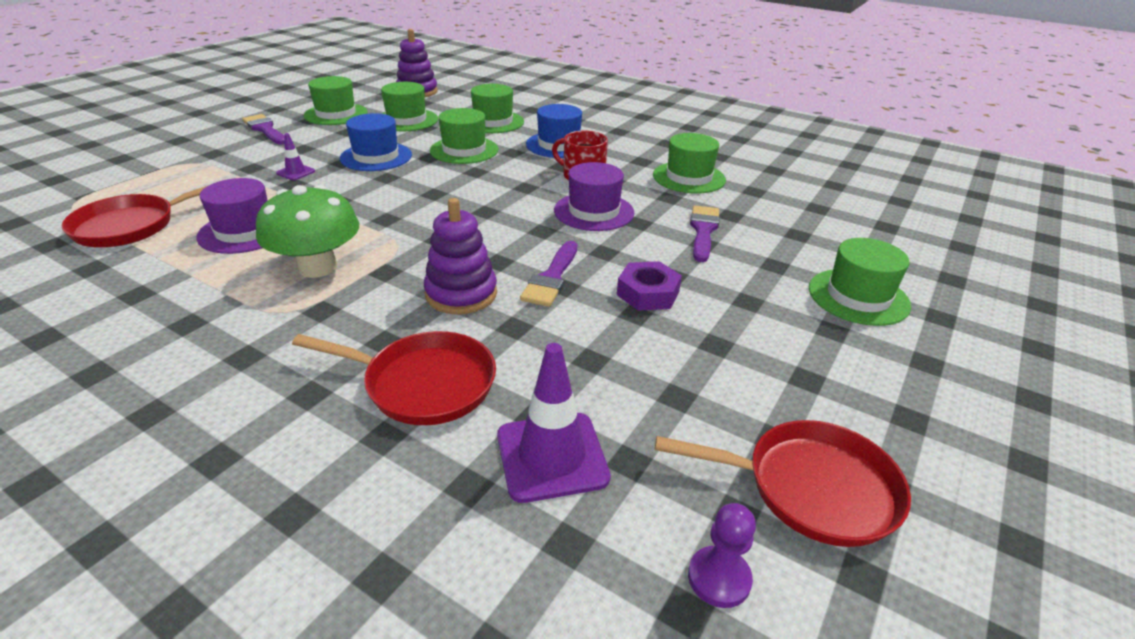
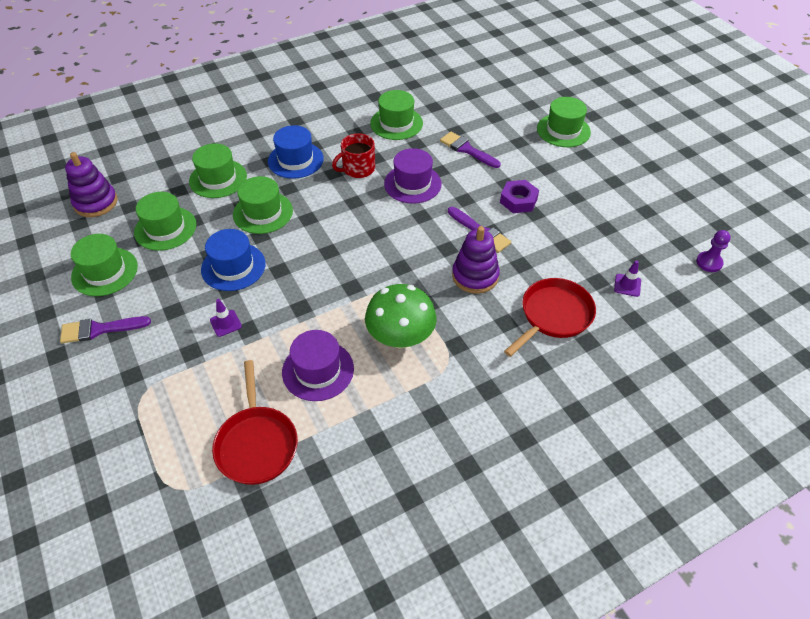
camera: 60 degrees left, 15 degrees up
purple traffic cone [497,343,611,503] -> purple traffic cone [614,260,641,297], size x0.51
red pan [655,420,911,547] -> none

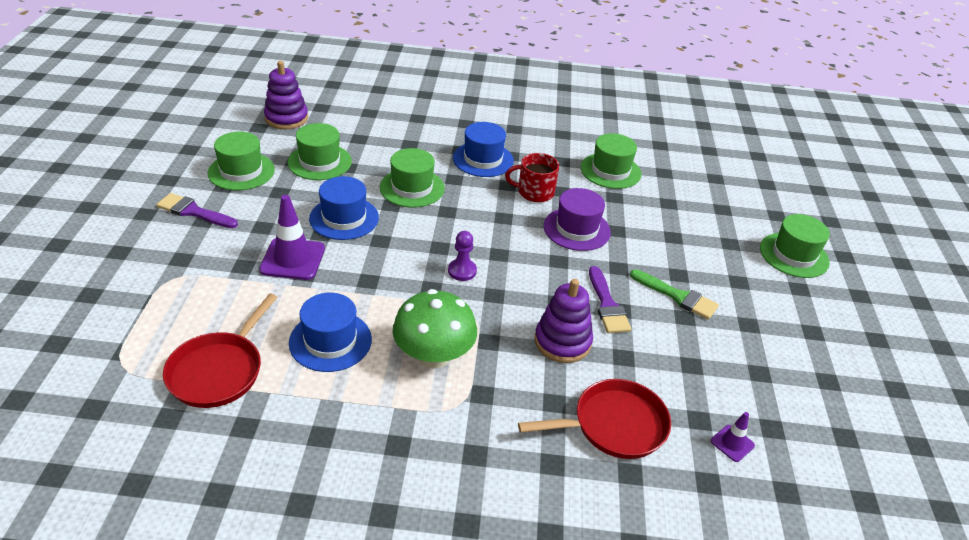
camera: 30 degrees right, 10 degrees down
green hat [189,143,247,198] -> none
purple traffic cone [210,299,242,337] -> purple traffic cone [259,195,325,280], size x1.95
purple hat [282,330,354,401] -> blue hat [289,293,372,372]
purple brush [440,132,501,168] -> none
purple nut [500,180,539,213] -> green brush [630,269,719,320]
purple pawn [696,230,731,272] -> purple pawn moved to [448,231,477,281]

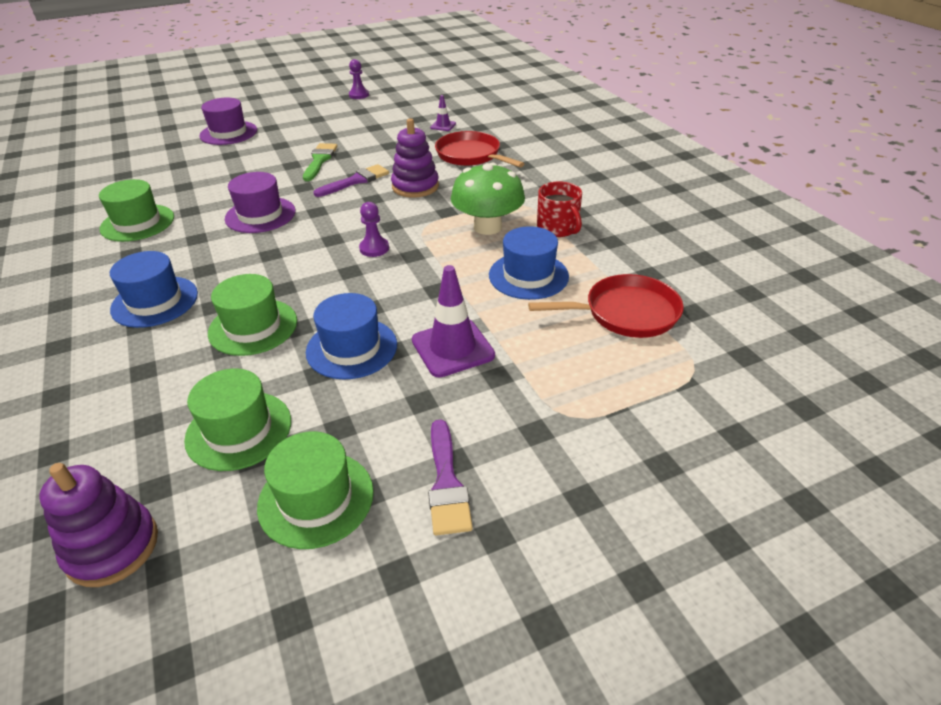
camera: 115 degrees left, 0 degrees up
red mug [505,153,559,202] -> red mug moved to [537,181,582,237]
green hat [760,214,830,278] -> purple hat [199,98,257,145]
none -> purple pawn [349,59,369,99]

